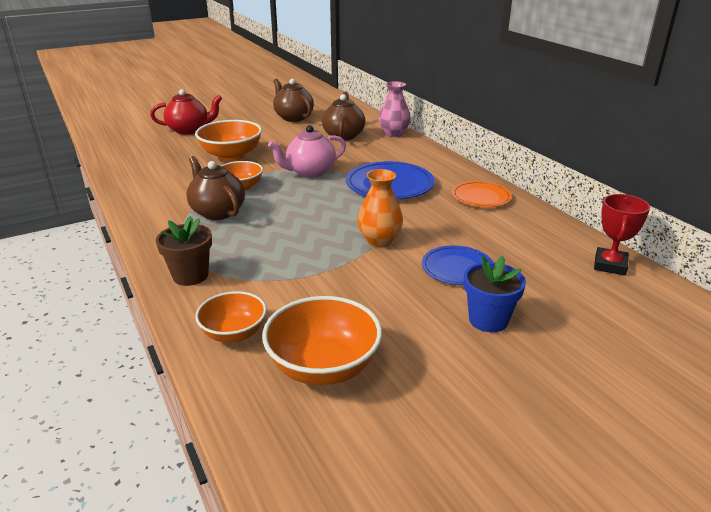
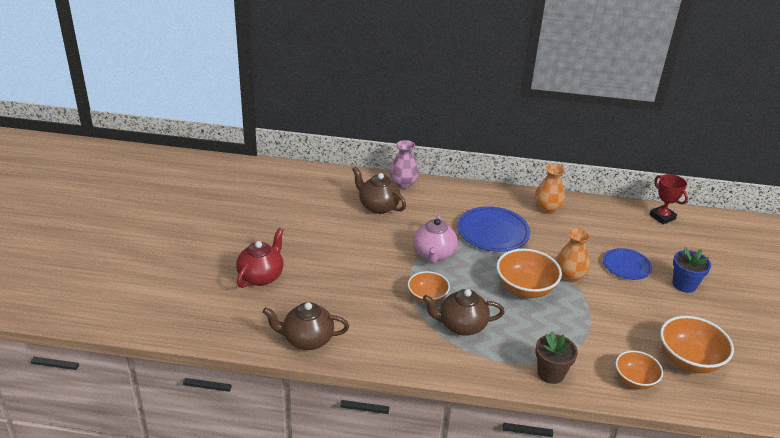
camera: 55 degrees left, 5 degrees up
orange bowl [195,120,262,161] -> orange bowl moved to [496,249,562,298]
brown teapot [273,78,314,122] -> brown teapot moved to [263,302,349,350]
orange plate [452,181,512,208] -> orange vase [535,164,565,214]

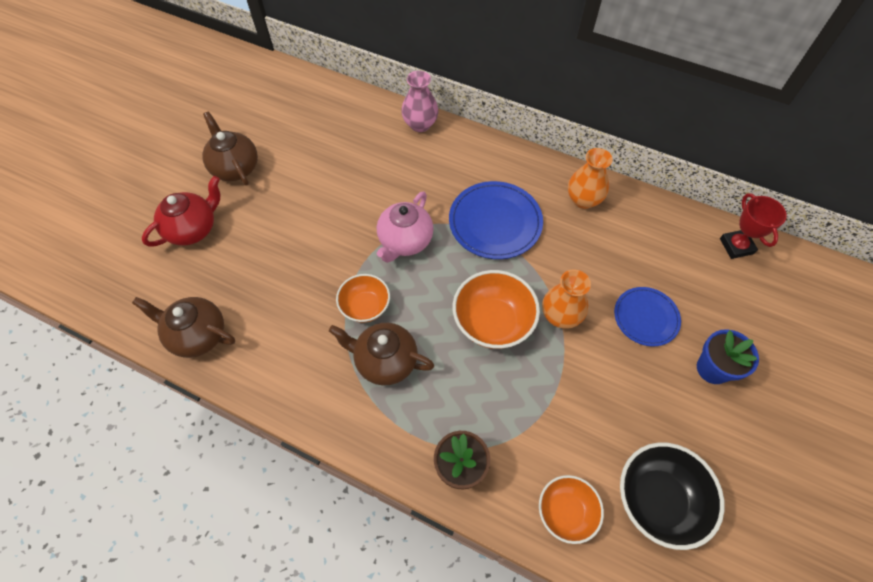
camera: 20 degrees right, 25 degrees up
brown teapot [352,166,406,214] -> brown teapot moved to [202,112,258,186]
orange bowl [660,316,734,373] -> black bowl [620,442,725,550]

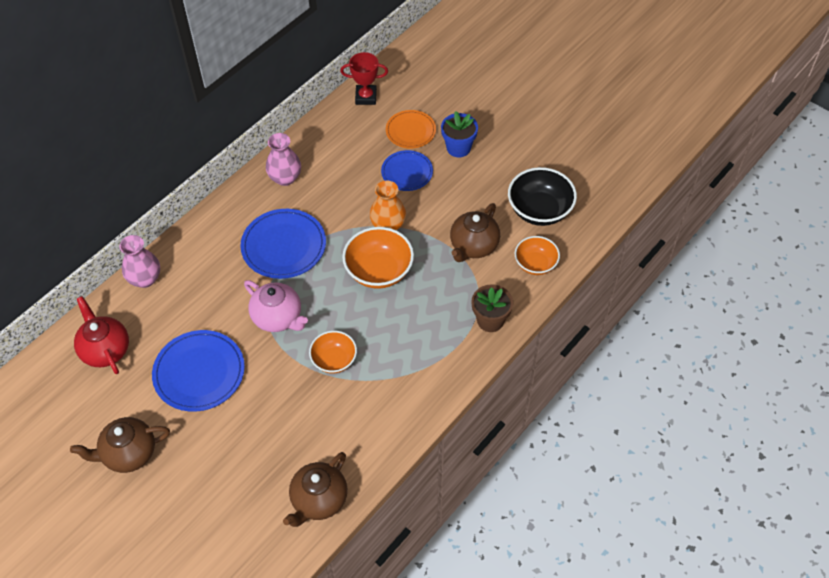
camera: 75 degrees left, 5 degrees down
red teapot [142,176,220,247] -> red teapot moved to [74,296,129,374]
brown teapot [329,323,434,385] -> brown teapot moved to [450,203,500,262]
orange vase [568,148,613,209] -> pink vase [266,133,301,186]
none -> blue plate [152,330,245,412]
none -> orange plate [386,110,436,149]

